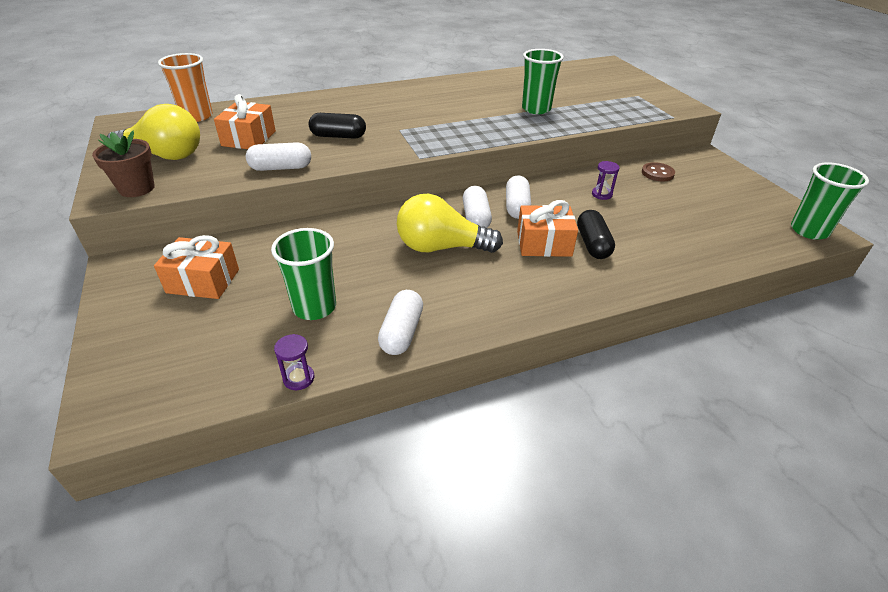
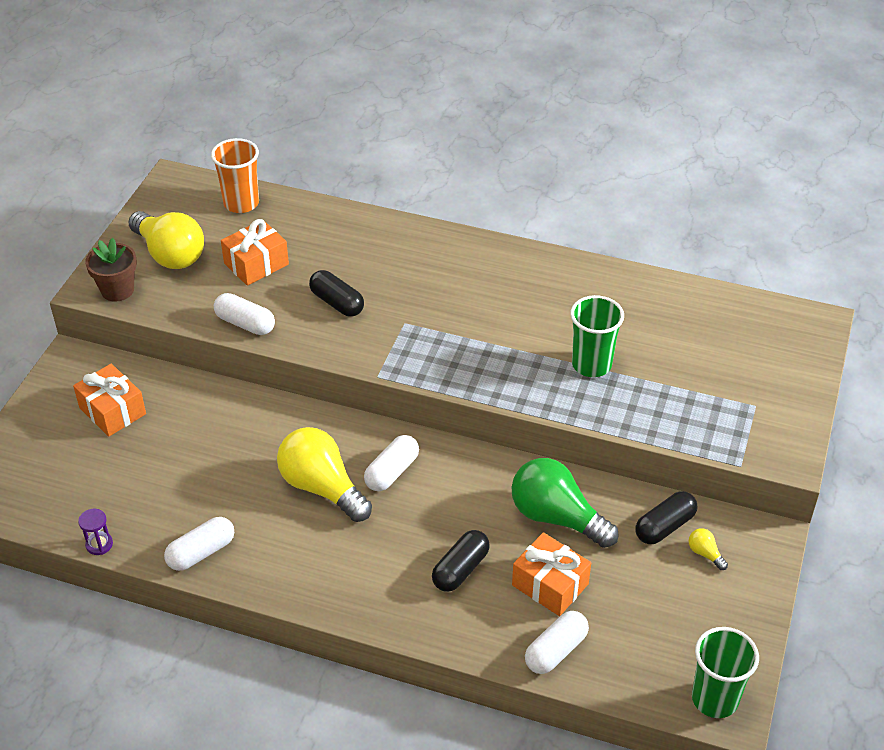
camera: 40 degrees right, 5 degrees up
green cup [271,228,336,320] -> none
white capsule [506,175,531,219] -> white capsule moved to [525,611,589,674]
orange gift [517,200,578,257] -> orange gift moved to [512,532,591,616]
purple hourglass [592,161,620,200] -> green light bulb [512,458,619,548]
brown button [642,162,675,181] -> black capsule [636,491,697,544]
none -> yellow light bulb [688,528,728,570]

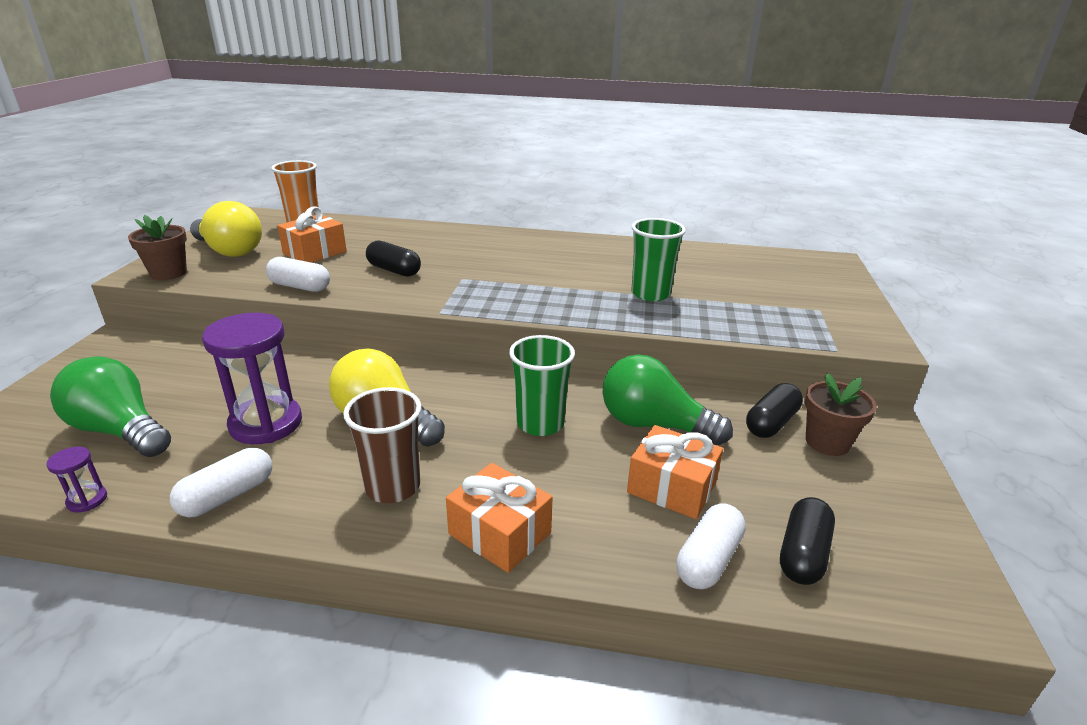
camera: 10 degrees left, 15 degrees down
orange gift [73,364,146,437] -> orange gift moved to [446,463,553,573]
white capsule [364,435,419,491] -> none
black capsule [432,530,490,592] -> black capsule moved to [780,497,835,585]
yellow light bulb [688,528,728,570] -> brown flower pot [805,373,877,456]
green cup [692,627,759,718] -> green cup moved to [509,335,575,436]
none -> green light bulb [50,356,171,457]
none -> purple hourglass [202,313,302,444]
none -> brown cup [343,387,422,503]

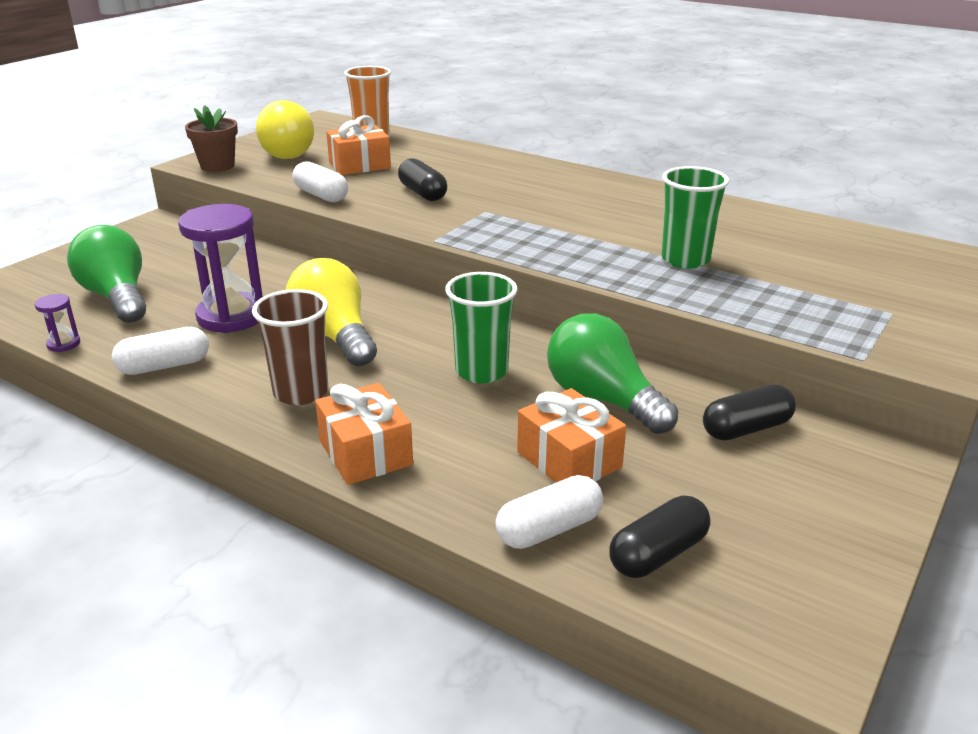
camera: 25 degrees right, 0 degrees up
brown flower pot [805,373,877,456] -> none

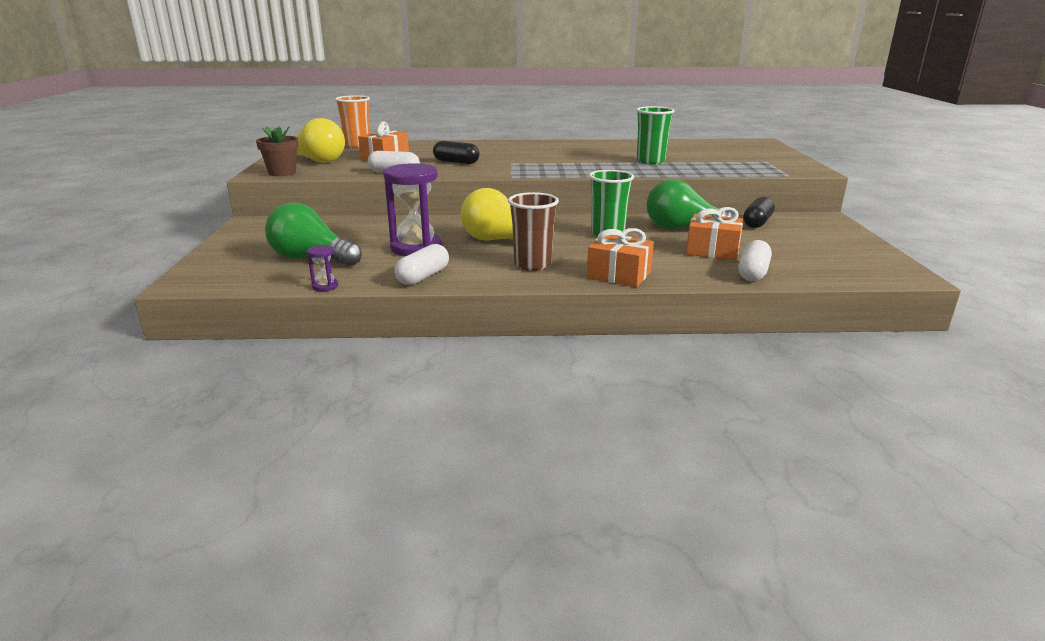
camera: 35 degrees left, 5 degrees down
black capsule [609,495,711,578] -> none

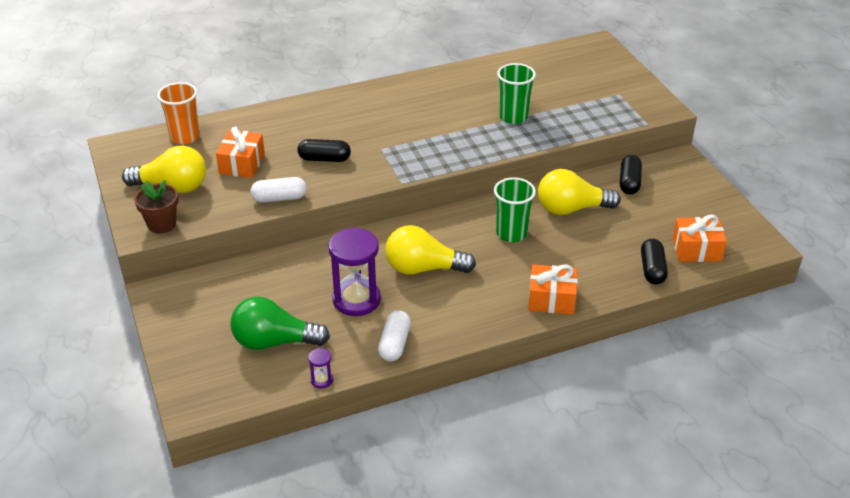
camera: 20 degrees left, 15 degrees up
brown cup [508,192,559,271] -> none
green light bulb [647,179,732,229] -> yellow light bulb [538,169,621,215]
orange gift [686,207,743,260] -> orange gift moved to [672,215,727,262]
white capsule [738,240,772,281] -> black capsule [641,239,668,285]

